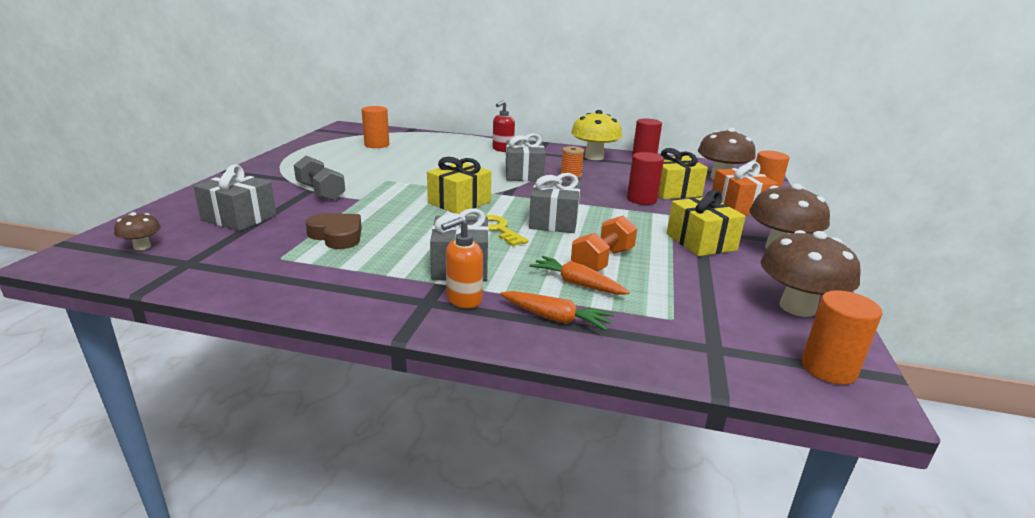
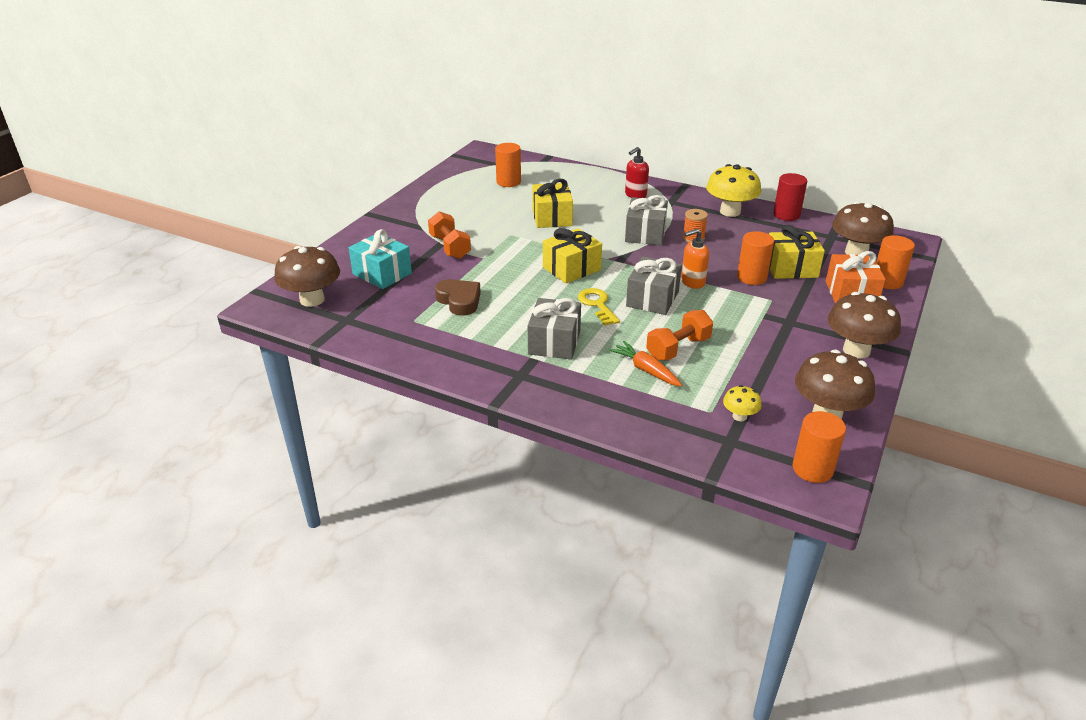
camera: 15 degrees right, 10 degrees up
brown mushroom [114,212,161,250] -> brown mushroom [274,246,340,307], size x2.03
grey gift [193,164,276,231] -> turquoise gift [349,229,412,289]
grey dumbbell [294,156,345,201] -> orange dumbbell [428,211,471,259]
orange soap dispenser [441,217,483,309] -> orange soap dispenser moved to [681,228,709,289]
orange carrot [500,291,615,331] -> none
red cylinder [627,152,664,205] -> orange cylinder [737,231,774,285]
yellow gift [667,190,746,256] -> yellow gift moved to [532,179,573,228]
none -> yellow mushroom [723,385,762,421]

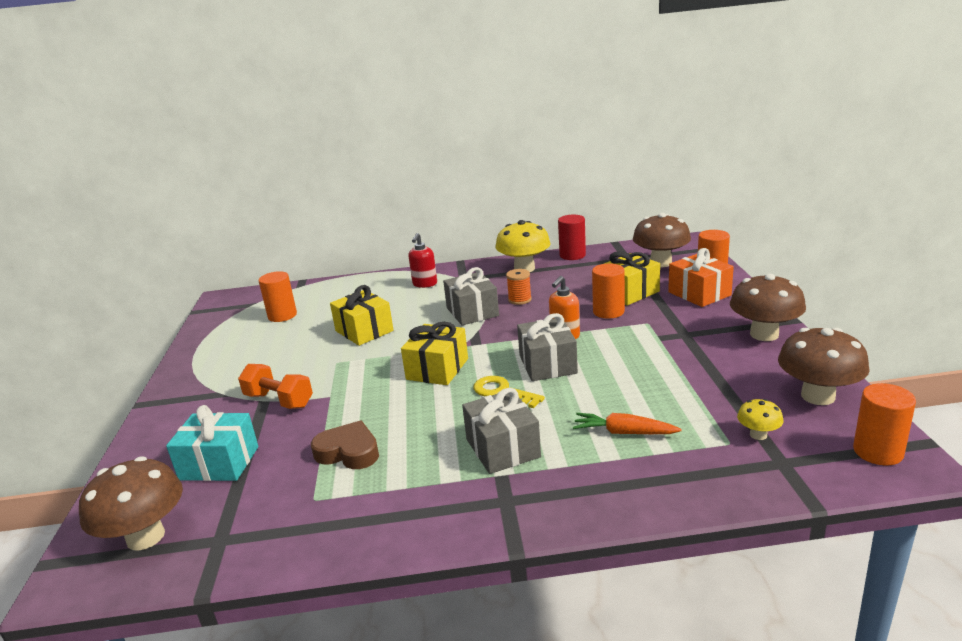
camera: 30 degrees left, 10 degrees down
orange dumbbell [646,310,713,360] -> none

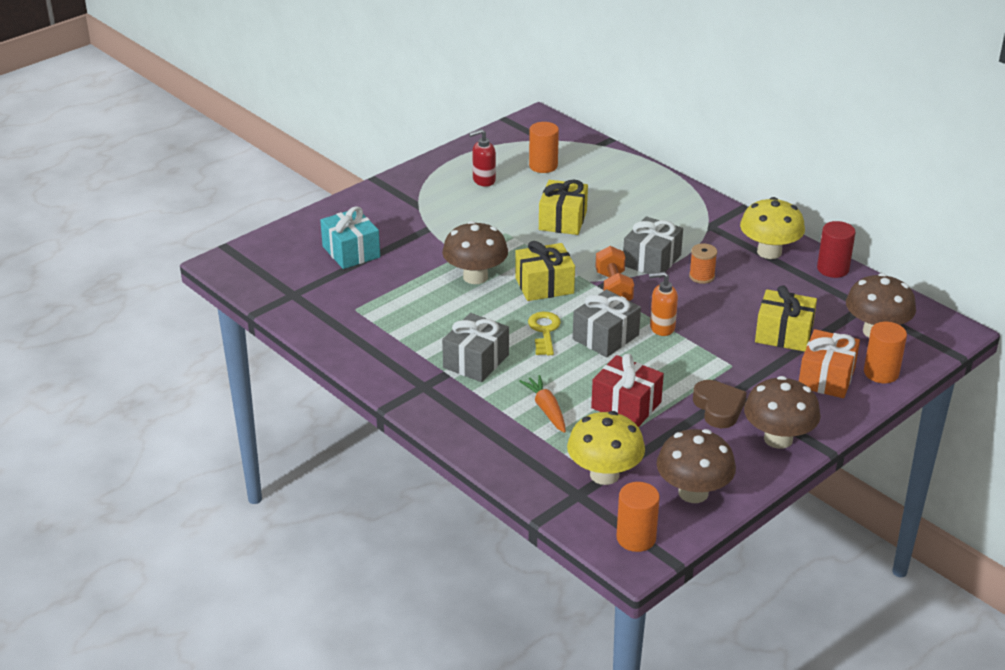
camera: 50 degrees right, 10 degrees up
brown mushroom [79,456,183,551] -> brown mushroom moved to [442,221,508,284]
orange dumbbell [238,364,313,409] -> orange dumbbell moved to [595,246,634,301]
brown heart [311,421,379,469] -> brown heart moved to [693,380,747,428]
red soap dispenser [408,233,437,288] -> red soap dispenser moved to [469,129,496,187]
orange cylinder [592,264,625,319] -> none
yellow mushroom [737,399,784,440] -> yellow mushroom [567,411,645,485], size x2.03
none -> red gift [591,354,664,427]

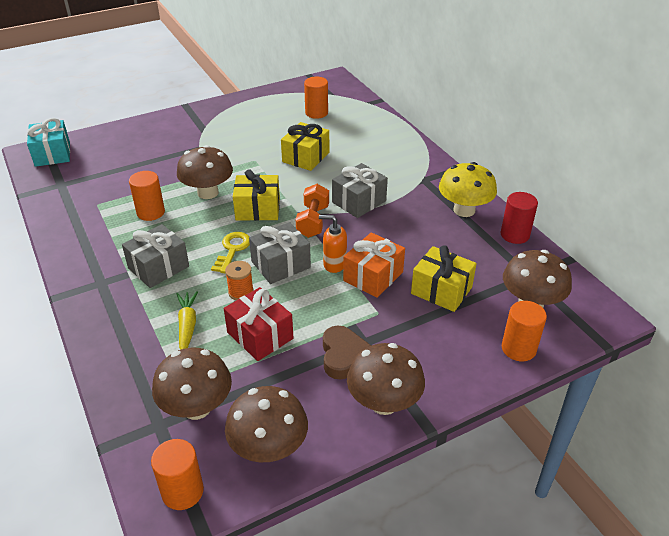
camera: 15 degrees right, 5 degrees up
turquoise gift [320,206,380,269] -> turquoise gift moved to [27,118,70,167]
red soap dispenser [469,129,496,187] -> none
orange carrot [519,375,566,433] -> yellow carrot [177,291,198,350]
yellow mushroom [567,411,645,485] -> brown mushroom [152,348,232,420]
orange spool [689,243,717,284] -> orange spool moved to [225,261,254,300]
orange gift [799,329,860,398] -> orange gift moved to [343,232,405,298]
none -> orange cylinder [129,171,165,221]

